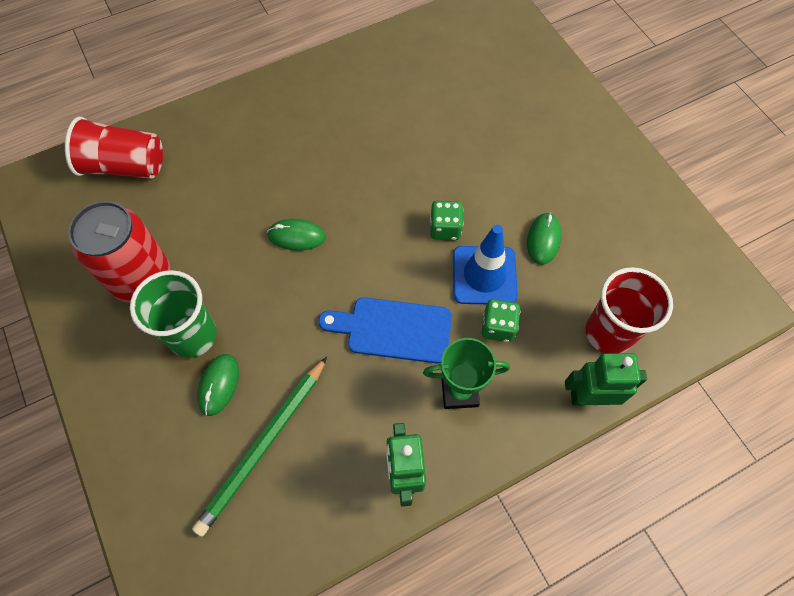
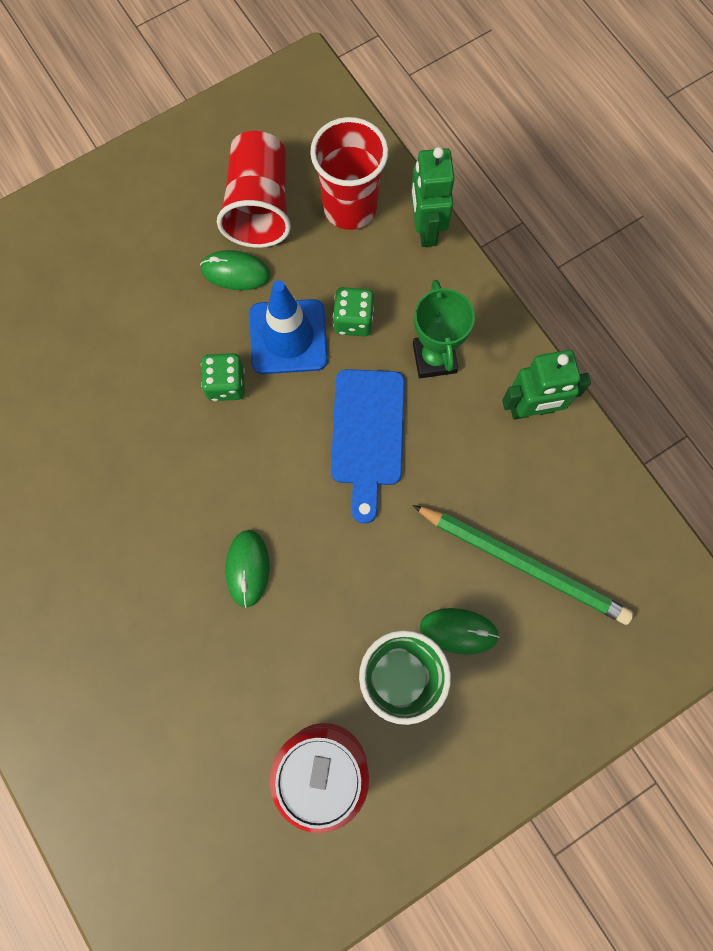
camera: 95 degrees left, 10 degrees up
red cup [65,117,163,179] -> red cup moved to [217,131,291,248]

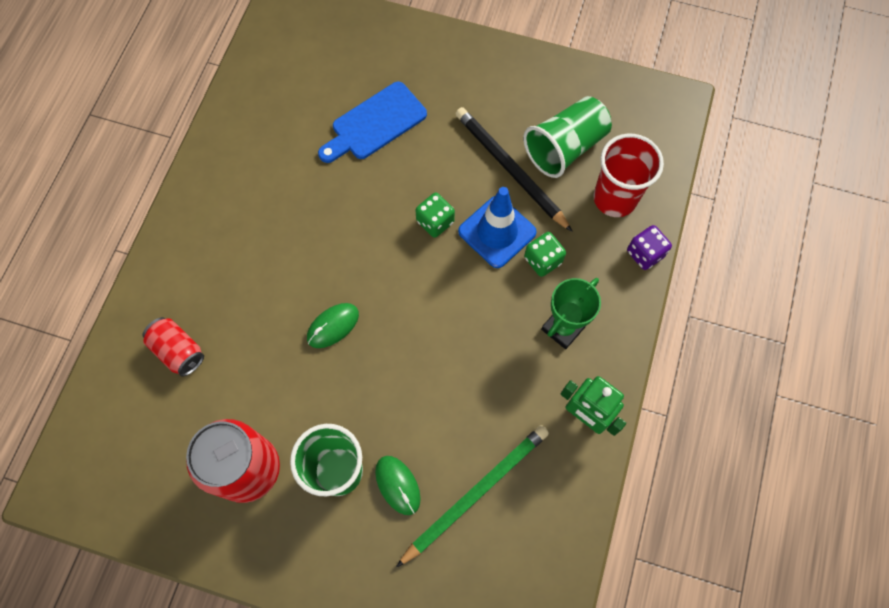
camera: 50 degrees right, 5 degrees down
green mouse [200,250,270,290] -> black pencil [455,107,573,232]
red cup [217,131,291,248] -> green cup [523,96,612,178]
blue cutting board [331,369,405,524] -> blue cutting board moved to [318,82,427,163]
green robot [411,147,455,247] -> purple dice [627,225,672,270]
green pencil [412,505,634,625] -> green pencil turned 120 degrees counterclockwise [396,425,549,567]
none -> red can [143,317,204,377]

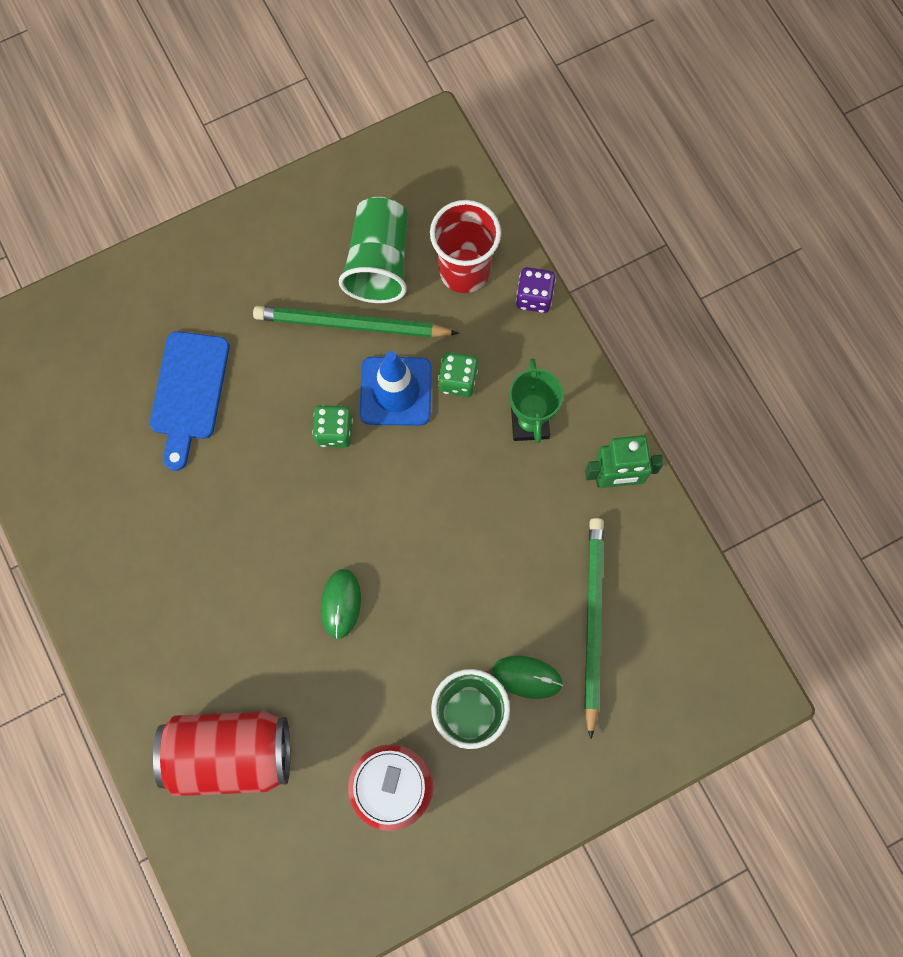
camera: 45 degrees left, 5 degrees up
red can [143,317,204,377] -> red can [153,711,290,796], size x1.82
black pencil [455,107,573,232] -> green pencil [253,306,459,338]

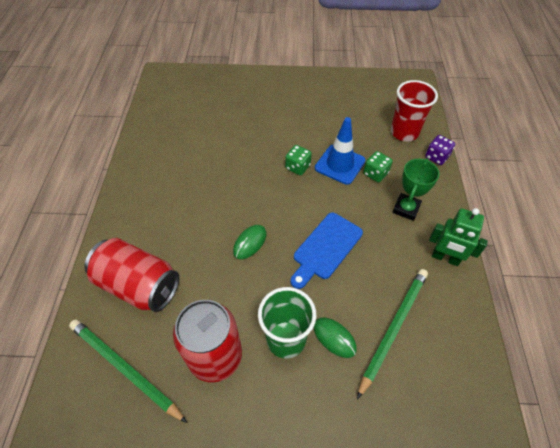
camera: 30 degrees right, 20 degrees down
blue cutting board [150,331,229,471] -> blue cutting board moved to [290,213,363,289]
green pencil [253,306,459,338] -> green pencil moved to [69,319,187,423]
green cup [339,197,408,303] -> none

